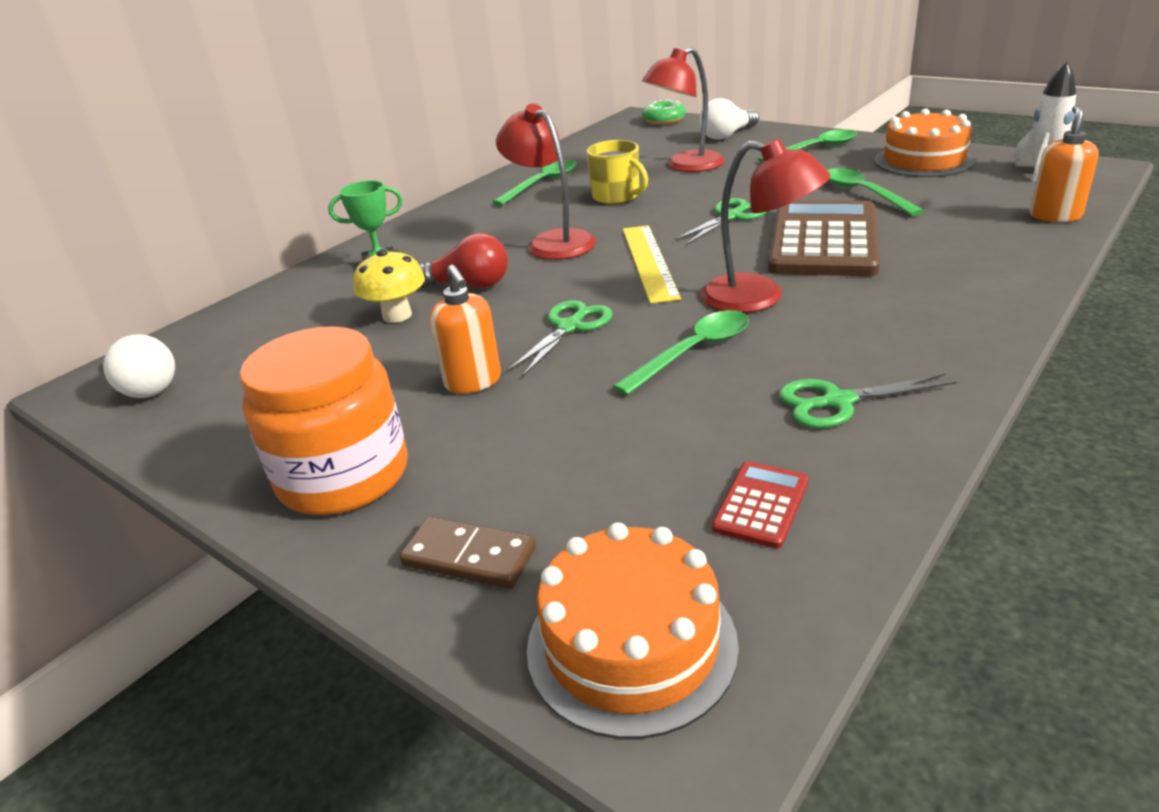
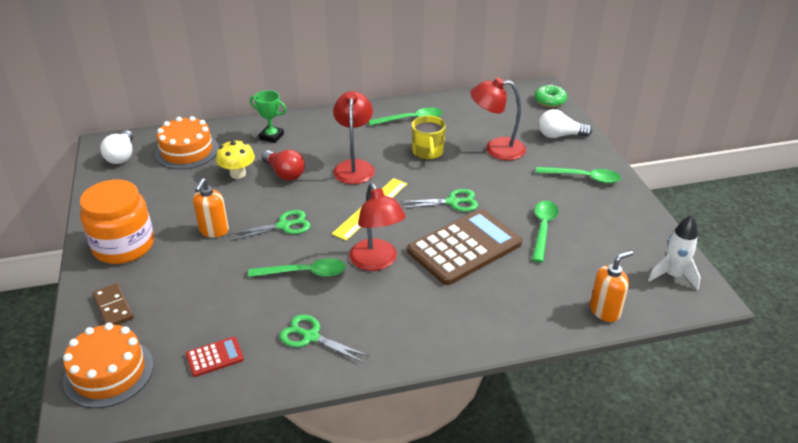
camera: 35 degrees right, 5 degrees up
orange cake [875,109,975,177] -> orange cake moved to [155,116,218,169]

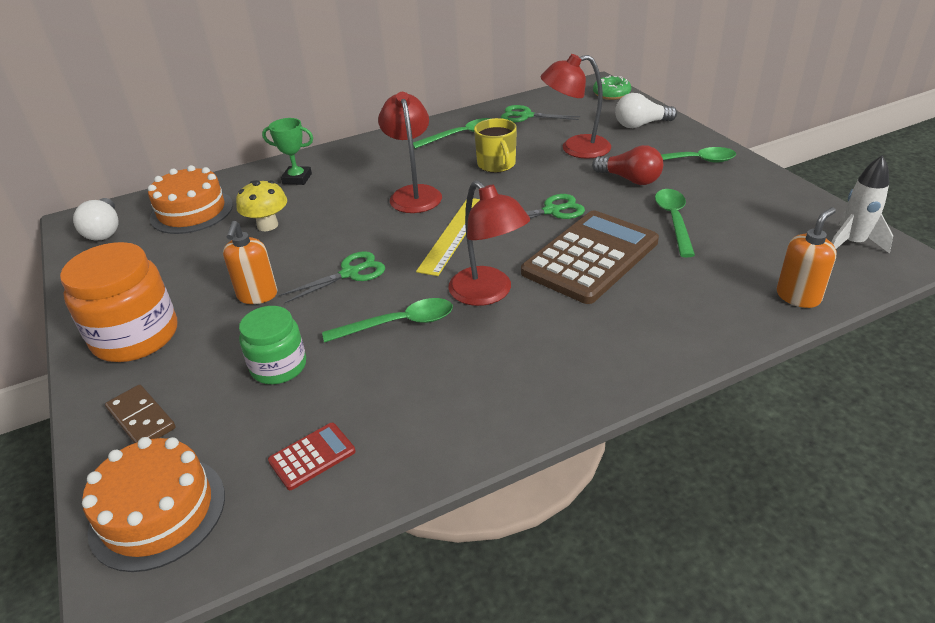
camera: 10 degrees left, 0 degrees up
red light bulb [262,150,305,181] -> red light bulb moved to [592,145,663,185]
green scissors [280,314,369,363] -> green scissors moved to [501,105,580,123]
none -> green jar [239,306,306,384]

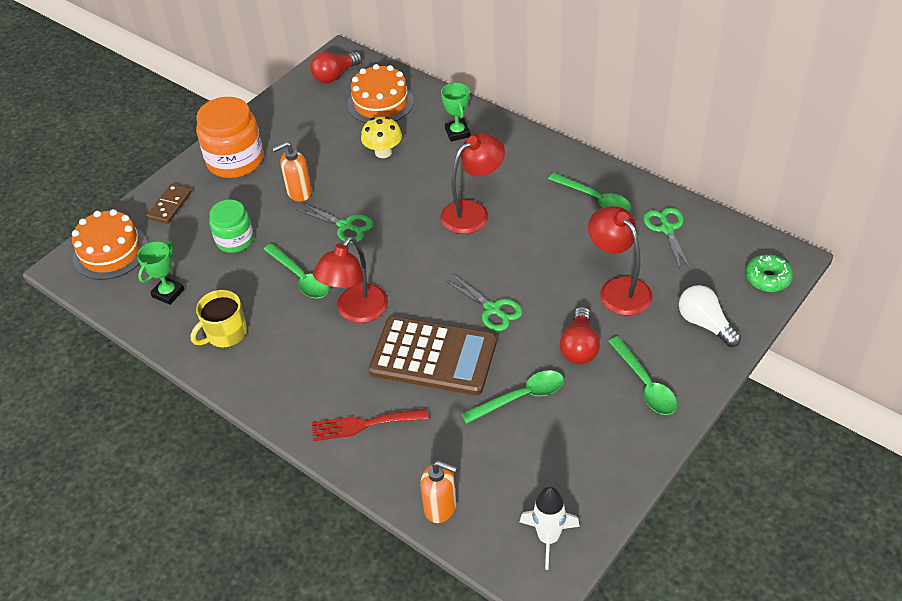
camera: 65 degrees right, 10 degrees up
white light bulb [73,198,119,241] -> red light bulb [310,52,362,83]
red calculator [268,423,356,490] -> green trophy [137,241,184,305]
yellow ruler [416,198,480,276] -> none
yellow mug [474,118,517,173] -> yellow mug moved to [191,290,247,348]
none -> red fork [312,409,429,442]

